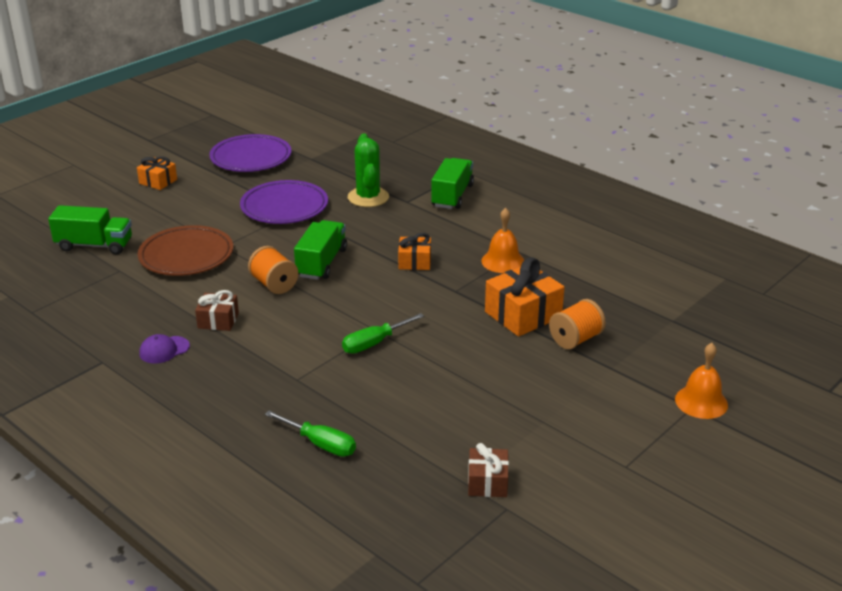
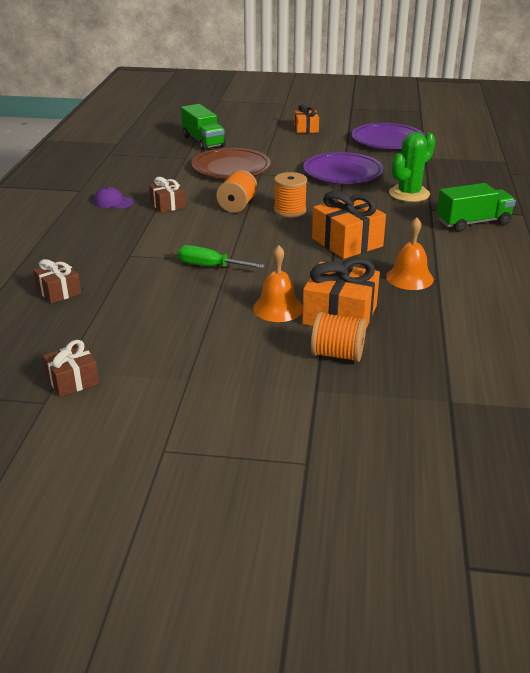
camera: 55 degrees right, 0 degrees up
green screwdriver [265,410,356,457] -> brown gift [33,259,81,304]
green truck [294,220,347,280] -> orange spool [274,172,307,217]
orange gift [398,233,431,270] -> orange gift [312,191,386,259], size x1.70
orange bell [675,343,728,419] -> orange bell moved to [253,245,303,322]

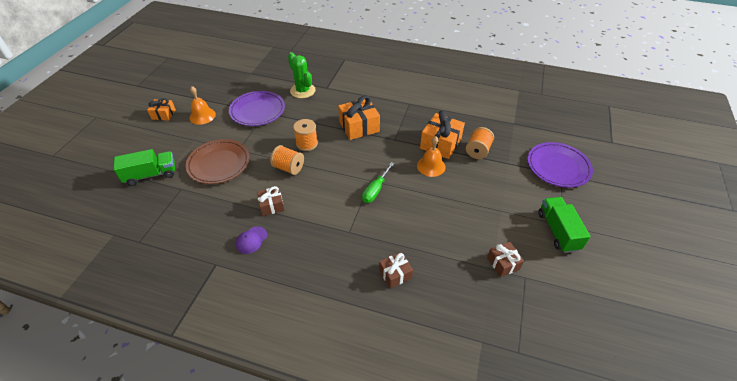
camera: 80 degrees left, 15 degrees up
purple plate [351,123,425,149] -> purple plate moved to [527,142,593,188]
orange bell [386,217,434,290] -> orange bell moved to [189,86,216,125]
green truck [437,183,516,232] -> green truck moved to [538,197,591,253]

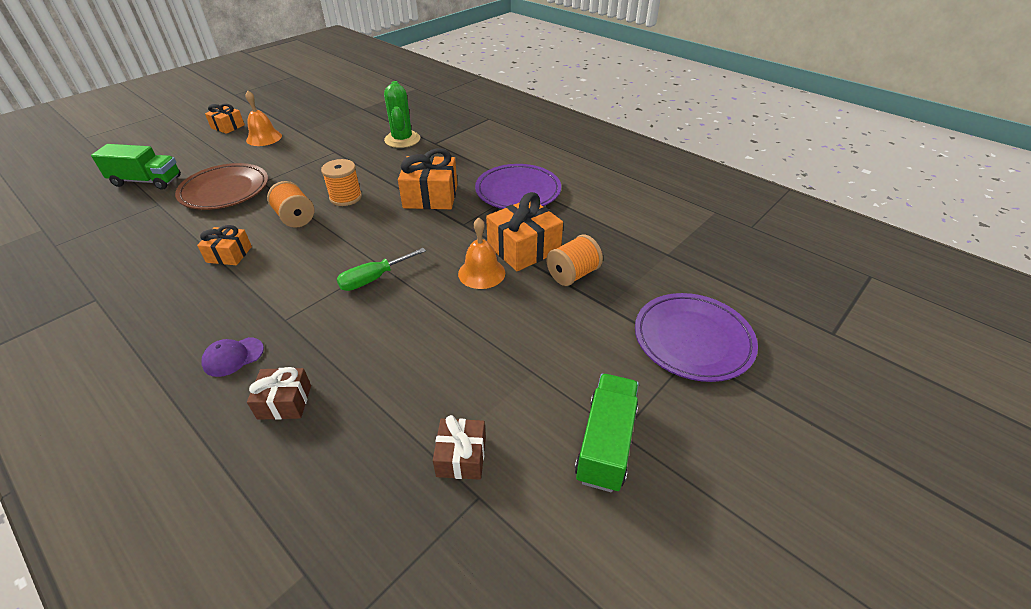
camera: 25 degrees right, 5 degrees down
purple plate [229,91,285,126] -> purple plate moved to [475,164,561,209]
purple cap [236,226,267,254] -> purple cap moved to [201,337,264,377]
brown gift [257,186,285,216] -> orange gift [197,225,252,265]

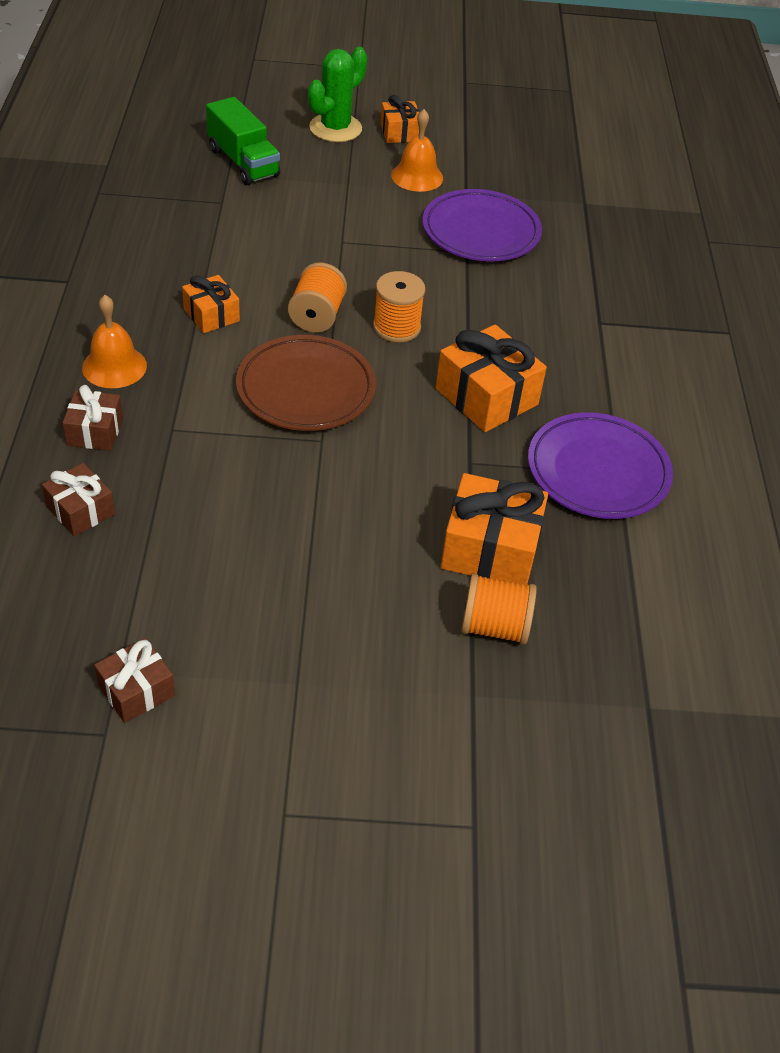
camera: 45 degrees right, 5 degrees up
brown plate [175,163,268,210] -> brown plate moved to [236,335,376,431]
purple cap [201,337,264,377] -> brown gift [62,385,123,451]
green screwdriver [337,248,426,291] -> none
green cactus [384,81,420,148] -> green cactus moved to [308,47,367,142]
orange bell [458,217,505,289] -> orange bell moved to [82,295,147,388]
green truck [575,374,639,492] -> none
purple plate [635,293,758,382] -> purple plate moved to [423,189,542,262]

